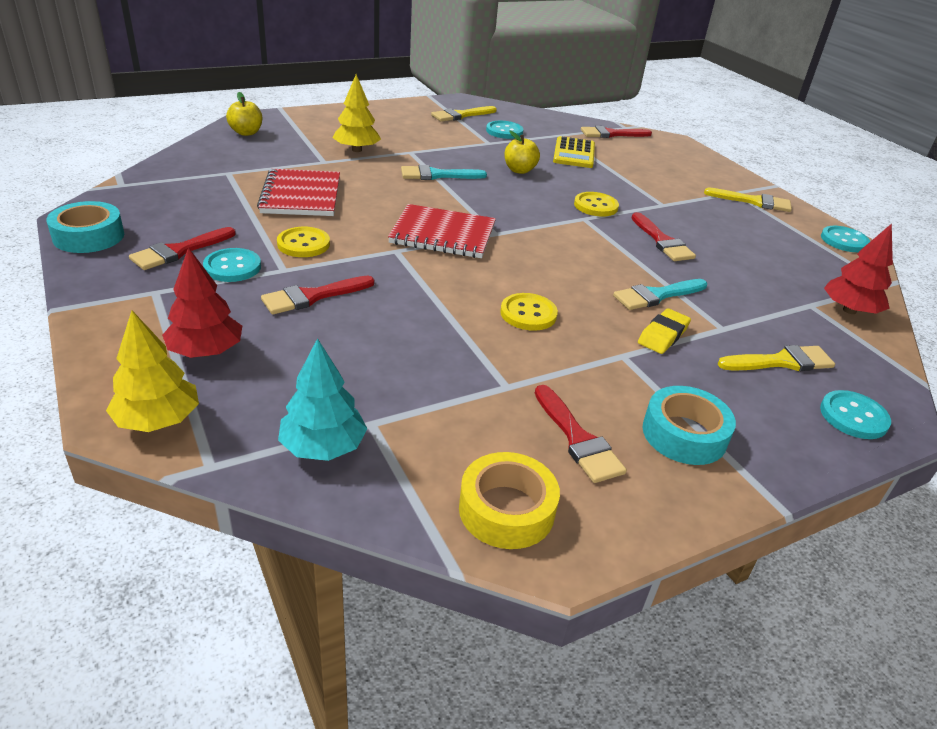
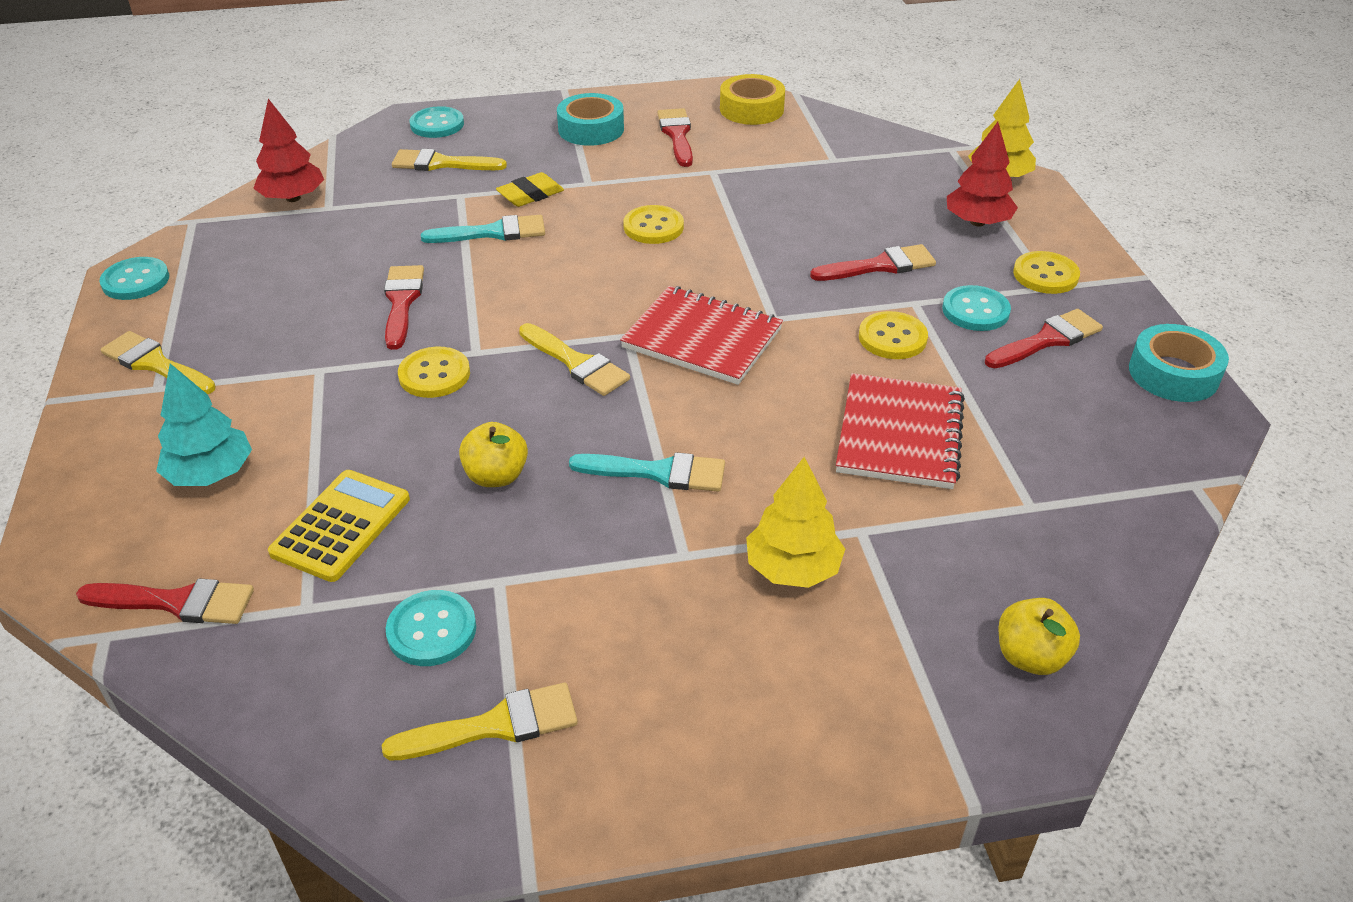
camera: 160 degrees left, 5 degrees up
turquoise tree [278,338,368,461] -> turquoise tree moved to [156,363,252,486]
none -> yellow brush [519,323,630,396]
none -> yellow button [1013,251,1080,294]

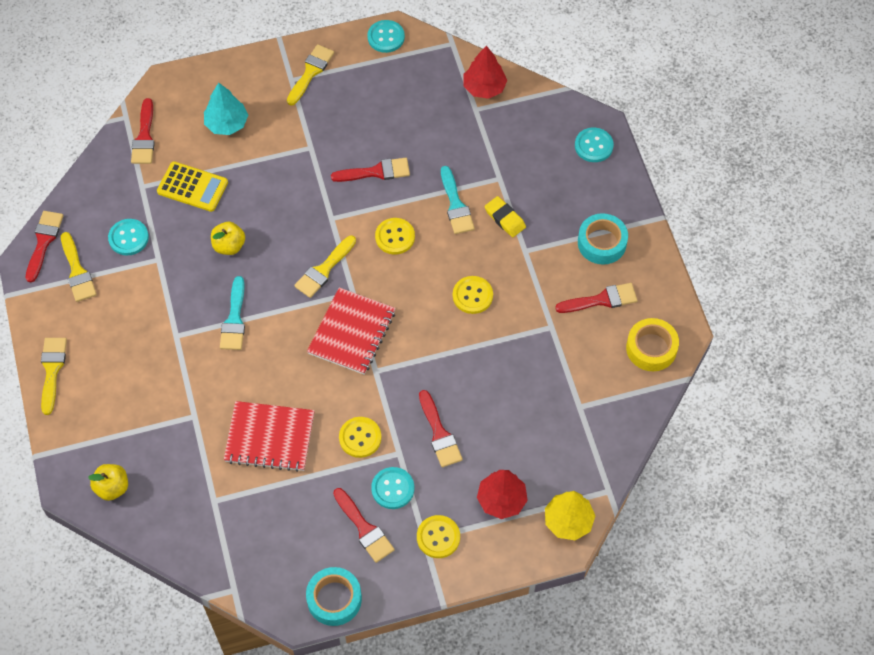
camera: 85 degrees right, 20 degrees up
yellow brush [392,149,507,171] -> yellow brush moved to [41,338,67,415]
yellow button [398,347,470,398] -> yellow button moved to [375,218,415,254]
yellow tree [746,457,845,588] -> none
none -> red brush [26,211,63,282]

